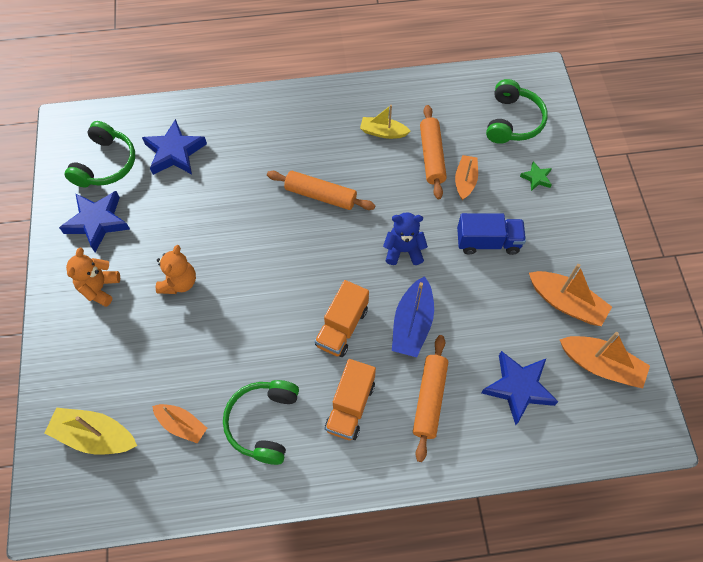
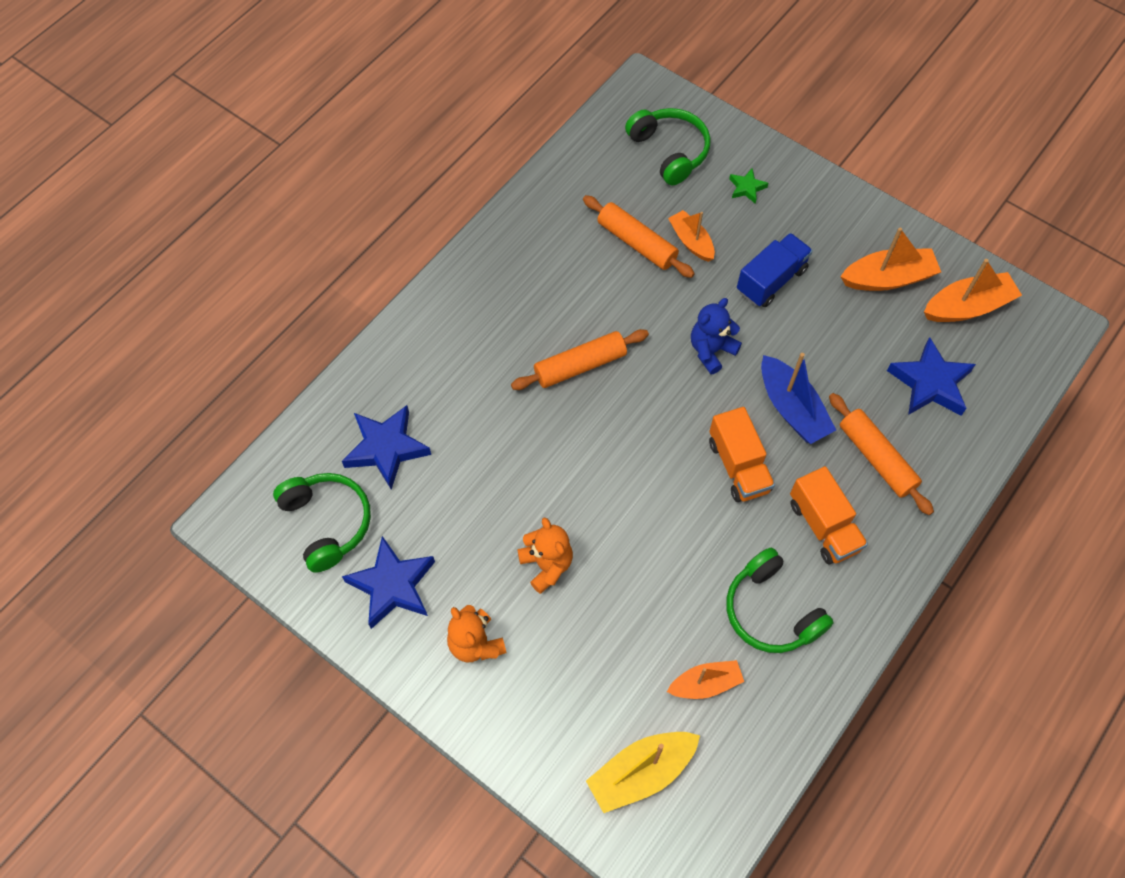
camera: 45 degrees left, 0 degrees up
yellow boat [360,105,411,139] -> none

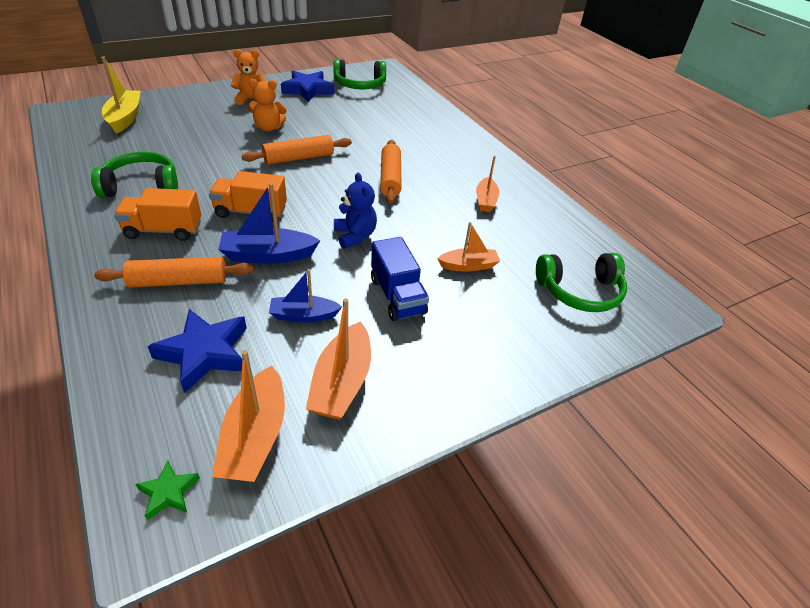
camera: 110 degrees right, 20 degrees down
blue star [342,405,431,490] -> none
orange rolling pin [583,195,695,278] -> orange rolling pin moved to [242,135,352,165]
orange boat [667,660,744,699] -> orange boat moved to [476,156,499,212]
green star [729,168,768,204] -> green star moved to [135,461,200,520]
none -> blue boat [269,269,342,322]

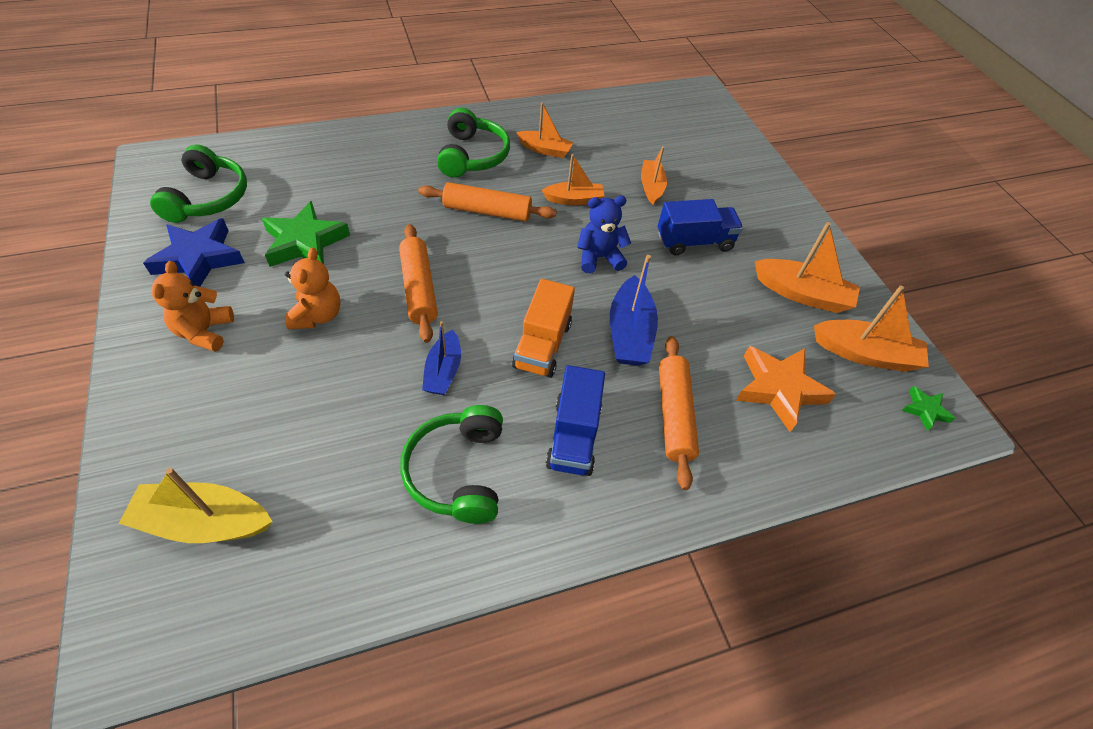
camera: 80 degrees left, 10 degrees up
orange truck [114,188,201,241] -> blue truck [546,365,605,476]
blue star [147,309,247,393] -> orange star [736,346,836,432]
blue boat [269,269,342,322] -> blue boat moved to [422,321,461,395]
green headphones [536,253,627,312] -> green headphones moved to [437,108,510,177]
none -> green star [262,201,350,267]
none -> orange boat [542,154,604,205]

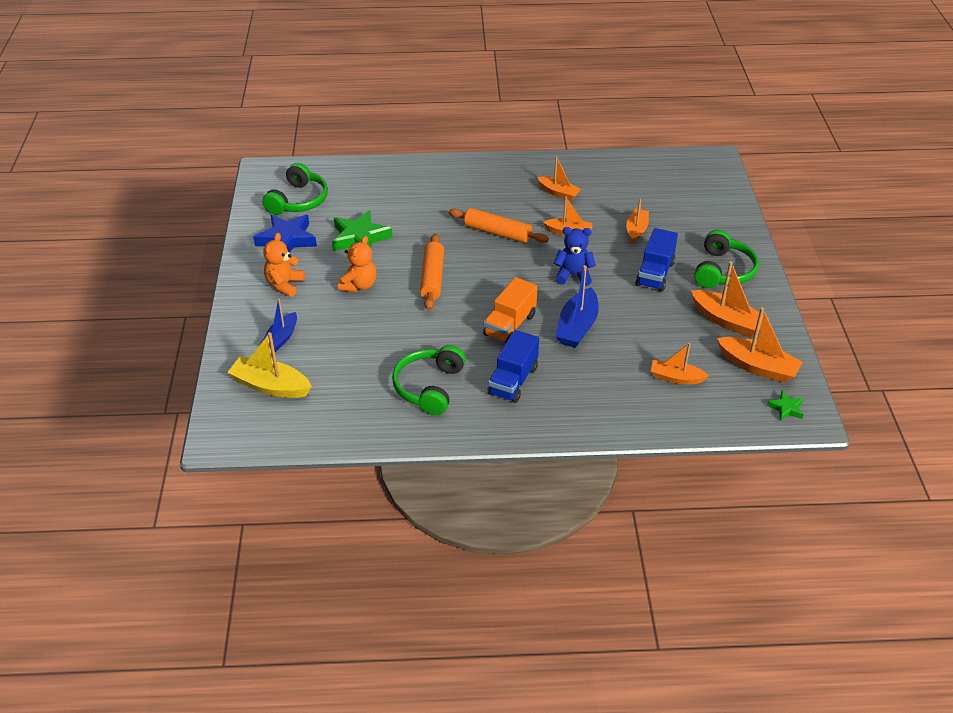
camera: 20 degrees right, 10 degrees down
blue boat [422,321,461,395] -> blue boat moved to [261,298,297,352]
green headphones [437,108,510,177] -> green headphones moved to [694,230,759,288]
blue truck [658,199,743,256] -> blue truck turned 105 degrees clockwise [635,228,678,292]
orange rolling pin [659,336,699,490] -> none
orange star [736,346,836,432] -> orange boat [651,343,709,385]

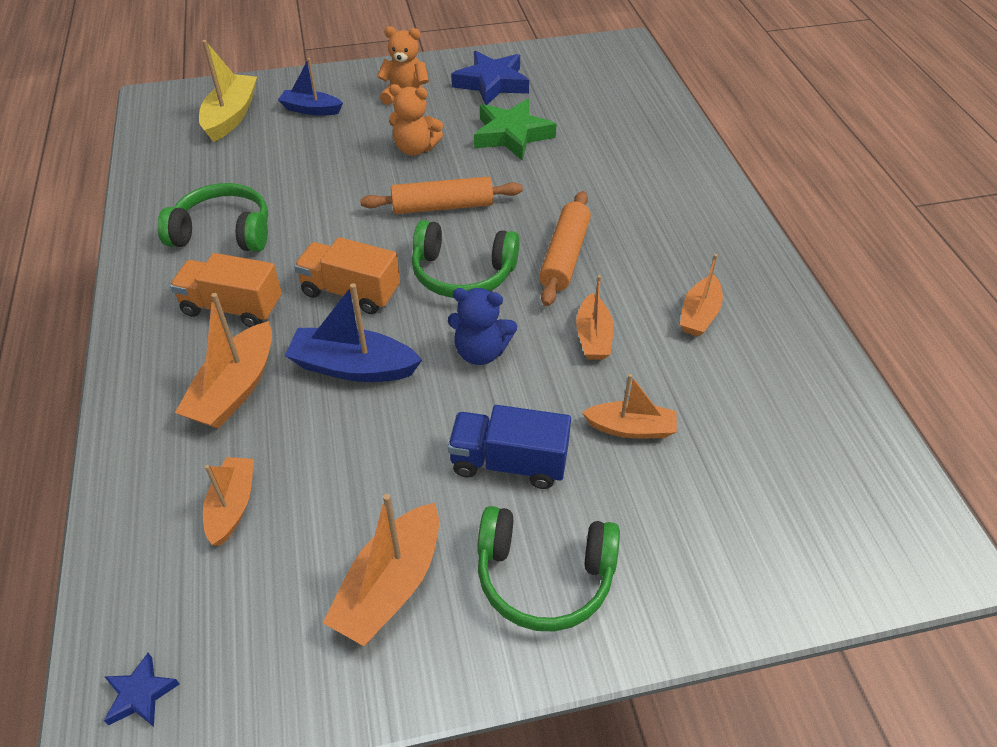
camera: 80 degrees right, 5 degrees up
green headphones [262,163,328,215] -> green headphones moved to [412,220,520,298]
blue truck [487,330,539,403] -> orange truck [170,253,282,327]
blue teddy bear [554,227,596,286] -> blue teddy bear turned 105 degrees clockwise [448,288,517,365]
orange boat [717,307,803,383] -> orange boat moved to [175,293,272,429]
green star [767,390,804,421] -> blue star [104,653,180,727]

